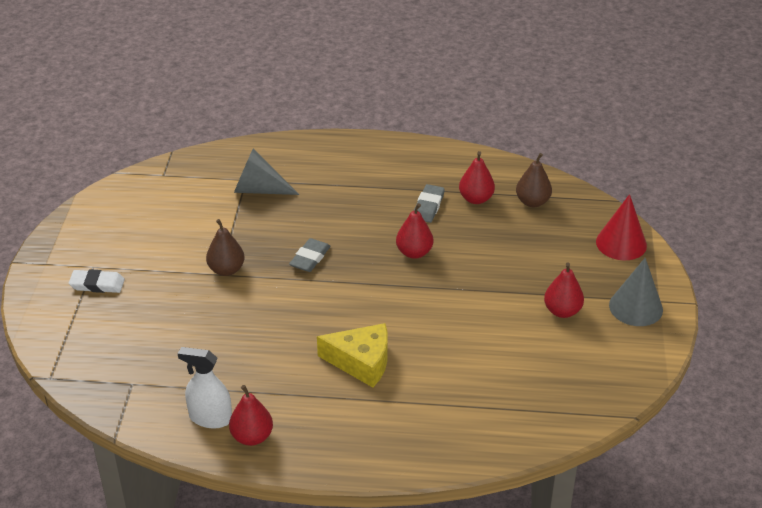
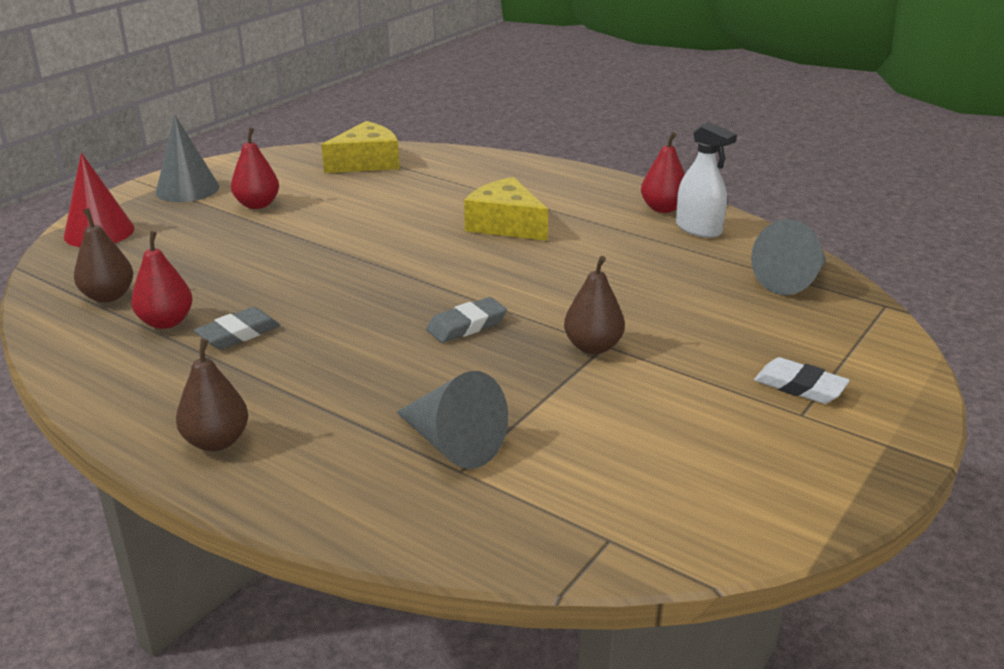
camera: 150 degrees left, 10 degrees down
red pear [396,203,433,259] -> none
none -> brown pear [176,339,248,451]
none -> yellow cheese [321,121,400,173]
none -> grey cone [751,219,826,295]

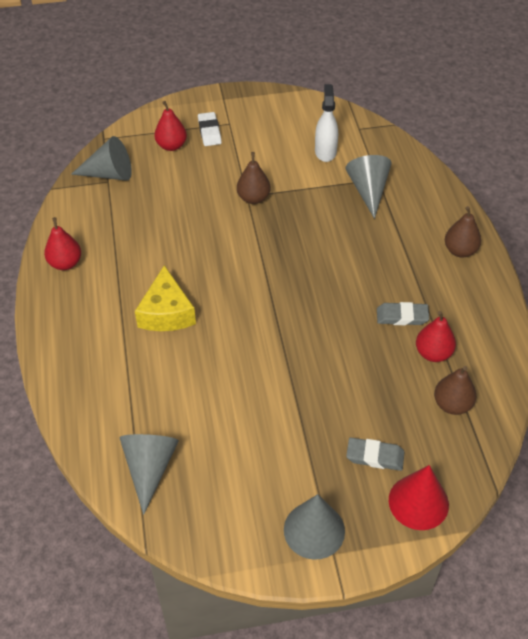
camera: 135 degrees left, 20 degrees up
red pear [231,127,279,209] -> red pear moved to [154,101,187,151]
yellow cheese [321,121,400,173] -> grey cone [120,434,179,515]
grey eraser [426,297,507,343] -> grey eraser moved to [346,438,405,471]
white spray bottle [676,122,737,238] -> white spray bottle moved to [315,84,338,162]

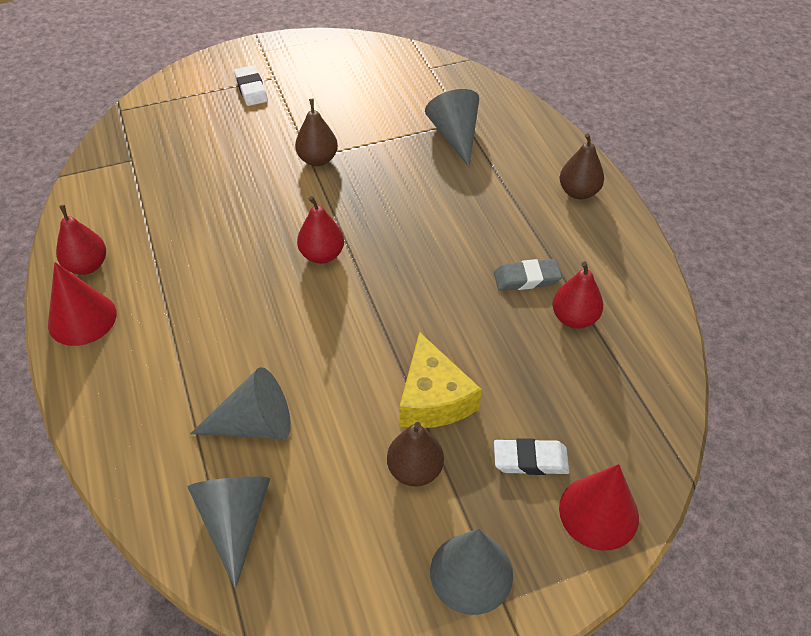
camera: 10 degrees left, 0 degrees up
grey cone [71,136,132,181] -> grey cone moved to [190,367,291,439]
yellow cheese [135,265,196,331] -> yellow cheese moved to [399,332,482,428]
red pear [154,101,187,151] -> red pear moved to [297,196,344,264]
white spray bottle [315,84,338,162] -> none
grey eraser [346,438,405,471] -> white eraser [494,438,569,475]
brown pear [434,366,476,415] -> brown pear moved to [387,422,444,486]
none -> red cone [48,262,117,346]

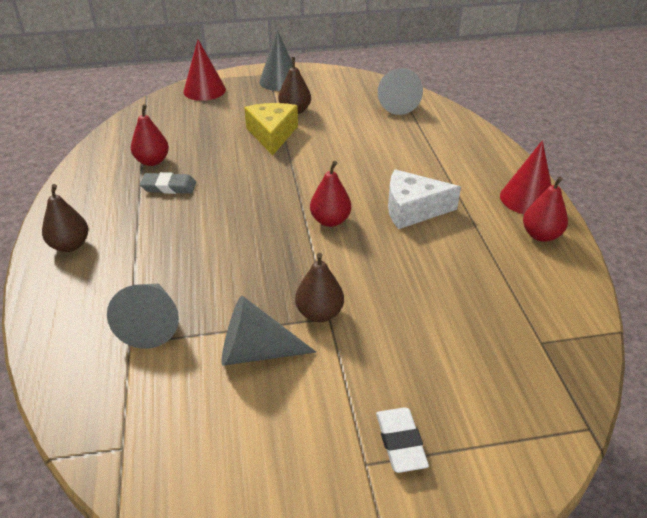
camera: 170 degrees left, 10 degrees down
grey cone [190,367,291,439] -> grey cone moved to [222,296,316,366]
white eraser [494,438,569,475] -> none
none -> white cheese [388,169,461,229]

